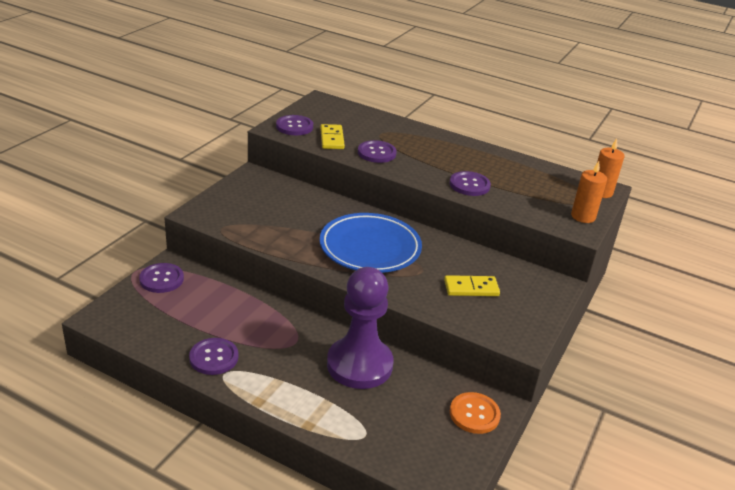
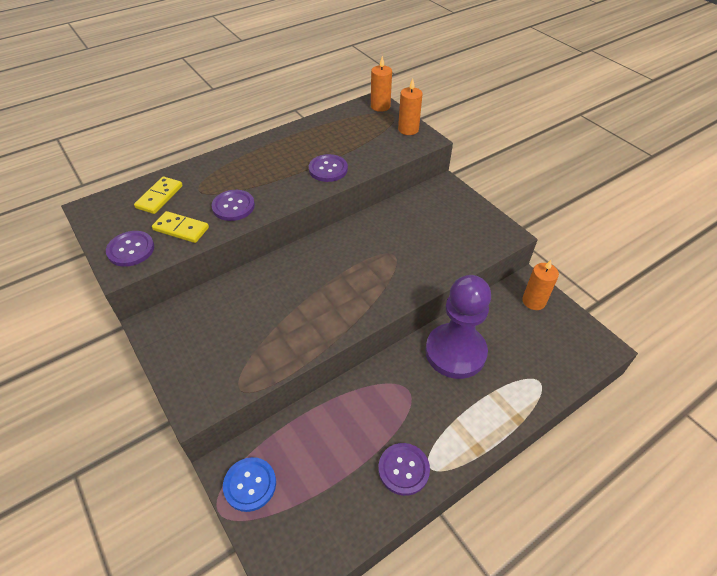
camera: 60 degrees left, 15 degrees up
purple button [139,263,184,293] -> blue button [223,457,276,512]
blue plate [320,213,422,273] -> none
yellow domino [444,275,500,296] -> yellow domino moved to [134,176,183,214]
orange button [450,392,501,434] -> orange candle [522,260,559,310]

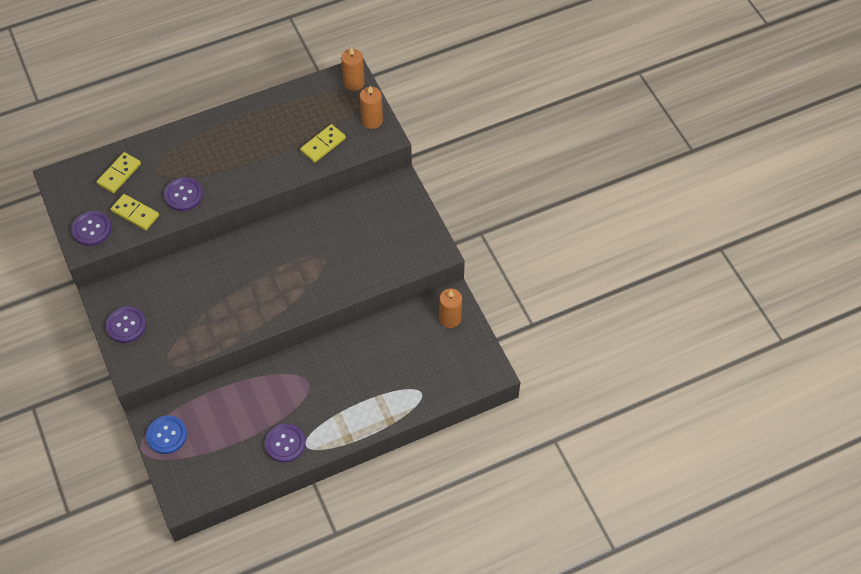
camera: 10 degrees right, 10 degrees up
purple button [309,154,348,182] -> purple button moved to [106,306,146,343]
purple pawn [425,275,491,379] -> none
none -> yellow domino [300,124,346,163]

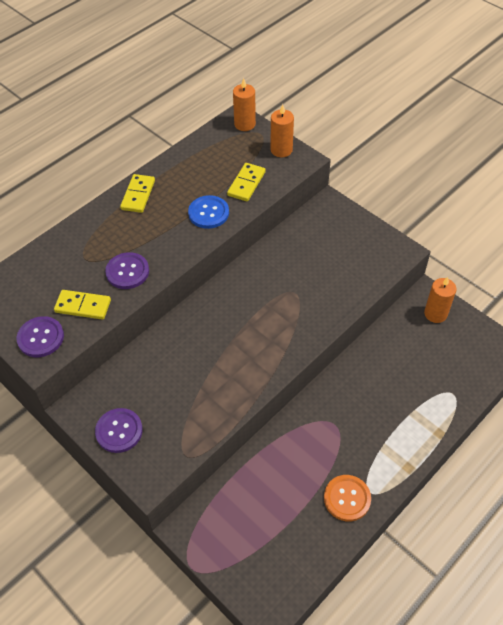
camera: 20 degrees left, 5 degrees down
yellow domino [97,152,141,193] -> yellow domino moved to [120,174,155,213]
blue button [146,416,187,454] -> blue button moved to [188,195,229,229]
purple button [265,424,305,463] -> orange button [324,475,371,522]

